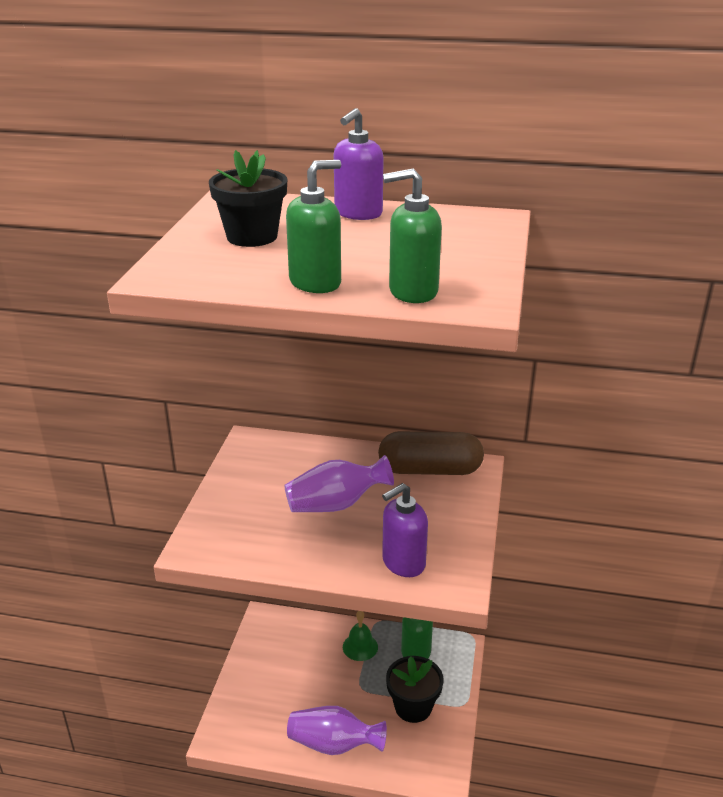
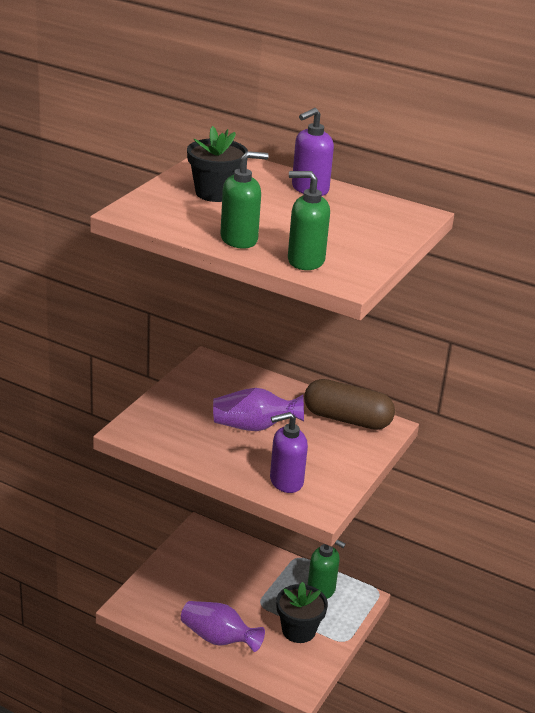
camera: 15 degrees right, 0 degrees up
green bell [343,611,378,661] -> none

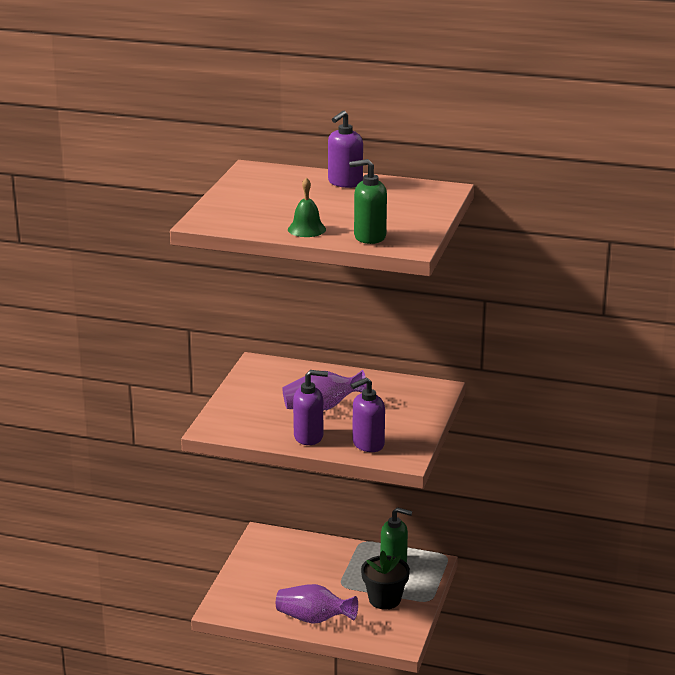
camera: 10 degrees left, 5 degrees down
black flower pot [187,126,248,202] -> none
green soap dispenser [220,151,269,249] -> green bell [288,177,326,237]
brown capsule [304,379,395,430] -> none
none -> purple soap dispenser [293,370,328,445]

